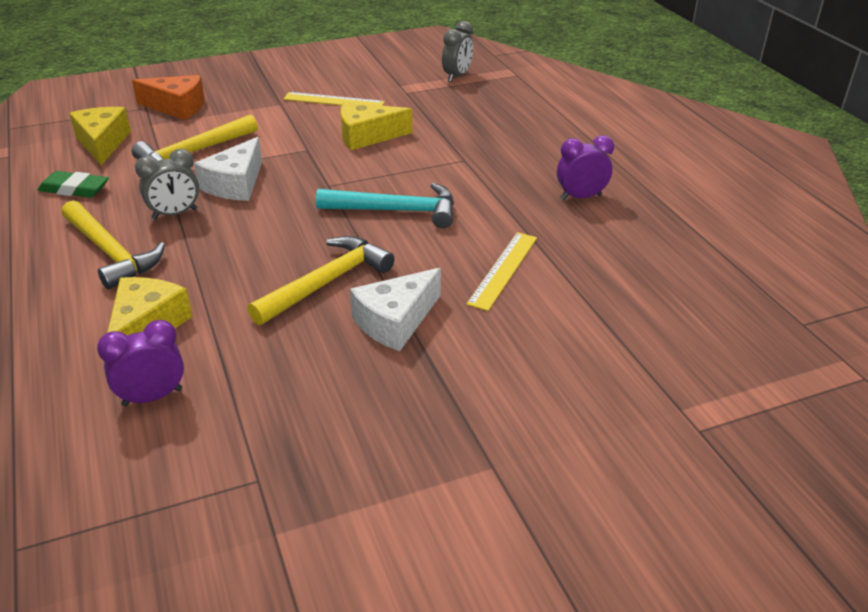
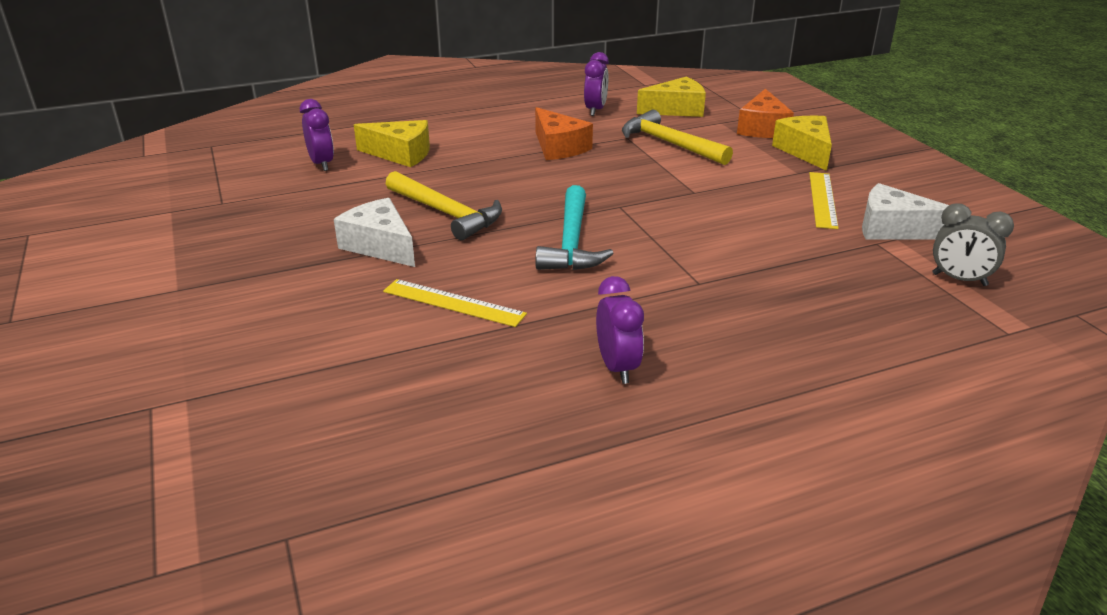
camera: 90 degrees right, 5 degrees down
green eraser [38,171,109,198] -> purple clock [584,52,609,116]
yellow hammer [62,200,165,289] -> none
grey clock [135,149,199,220] -> orange cheese [535,107,593,160]
white cheese [194,137,262,201] -> white cheese moved to [862,183,949,239]
yellow cheese [340,102,412,151] -> yellow cheese moved to [772,116,832,171]

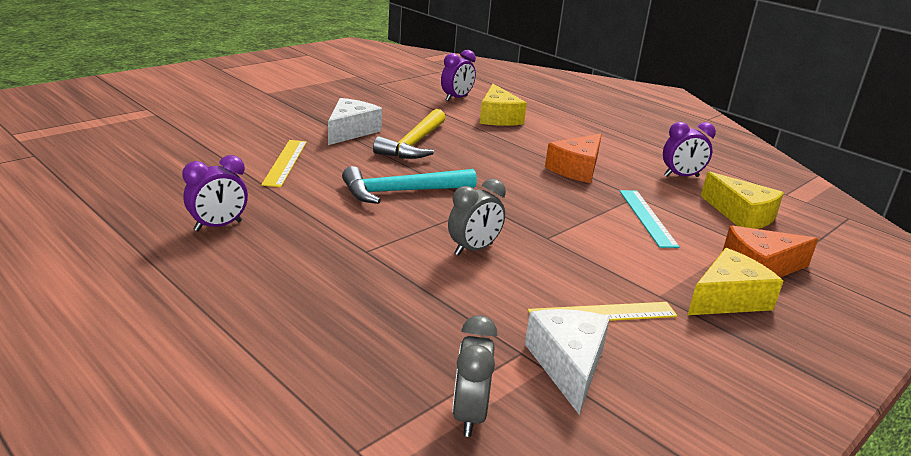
camera: 65 degrees right, 5 degrees down
yellow hammer [622,110,733,165] -> turquoise ruler [620,190,679,248]
none -> grey clock [448,179,506,256]

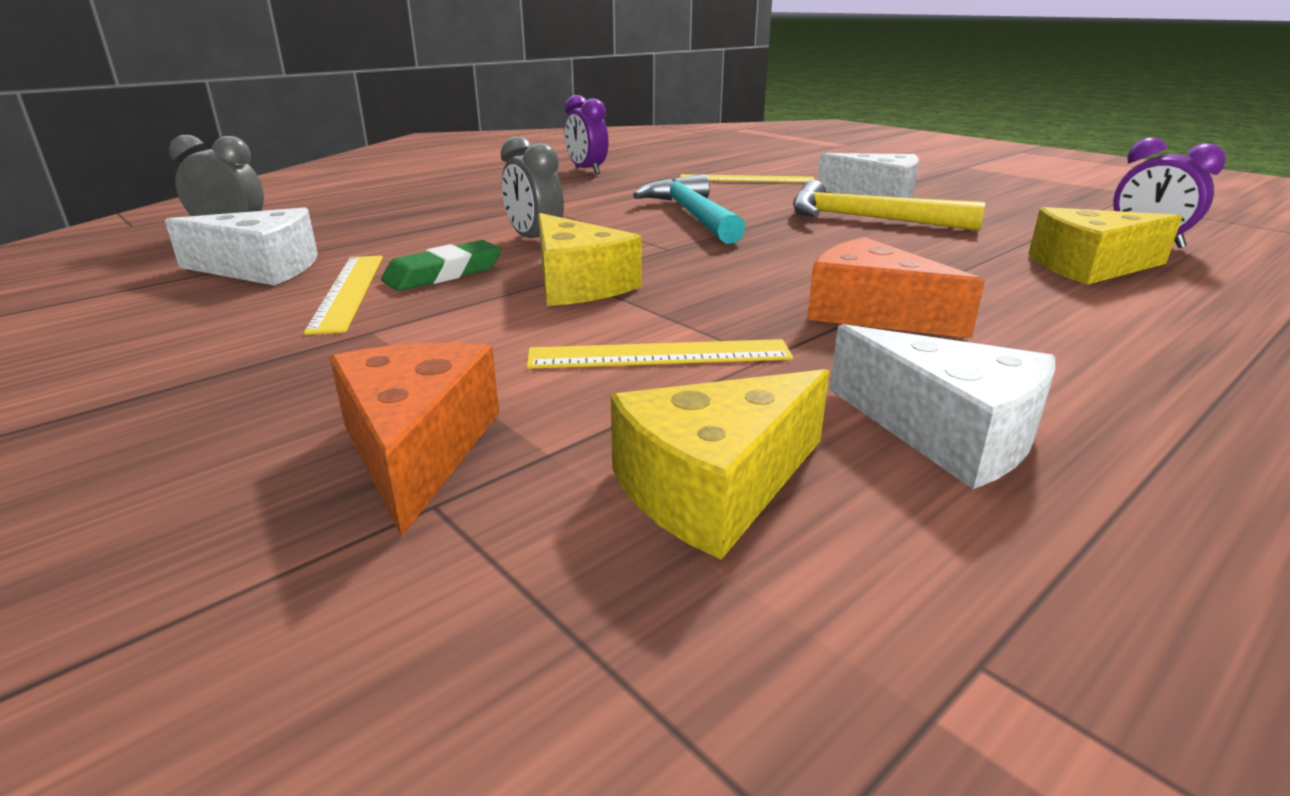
camera: 95 degrees right, 0 degrees up
turquoise ruler [620,190,679,248] -> yellow ruler [526,339,793,369]
purple clock [663,122,716,177] -> white cheese [829,324,1055,489]
yellow cheese [688,248,783,315] -> yellow cheese moved to [538,213,642,306]
none -> green eraser [381,240,501,291]

